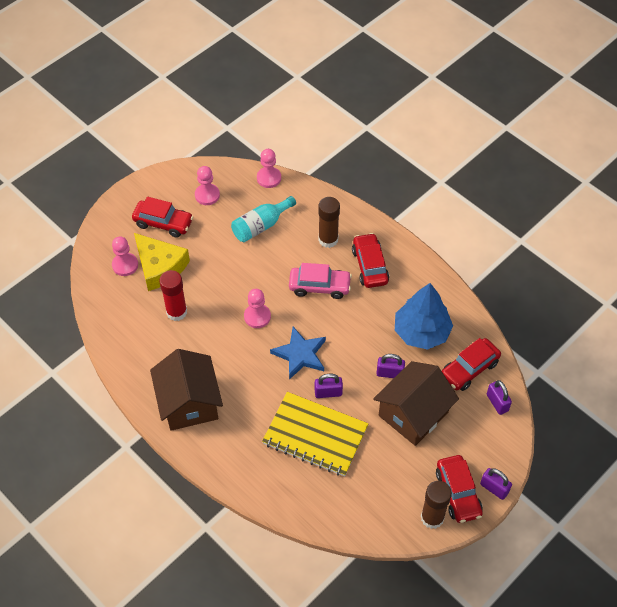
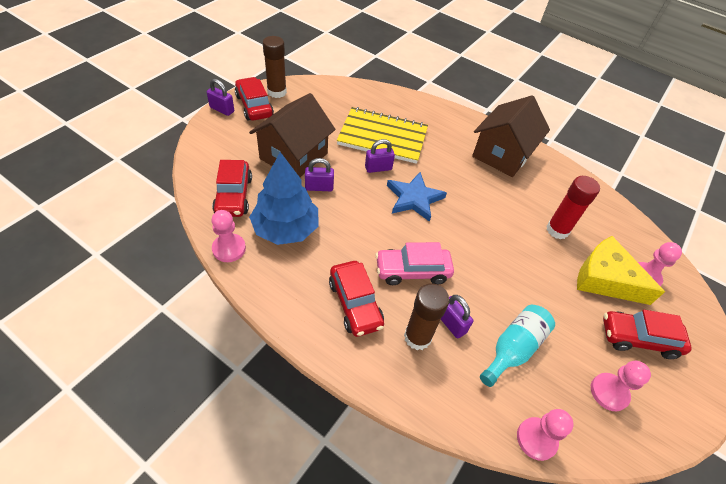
camera: 165 degrees right, 5 degrees down
brown house [150,349,223,431] -> brown house turned 60 degrees clockwise [472,95,550,177]
pink pawn [244,289,271,328] -> pink pawn moved to [212,210,246,262]
red car [442,338,501,391] -> red car turned 135 degrees clockwise [212,160,252,217]
purple padlock [487,380,512,415] -> purple padlock moved to [441,295,473,338]

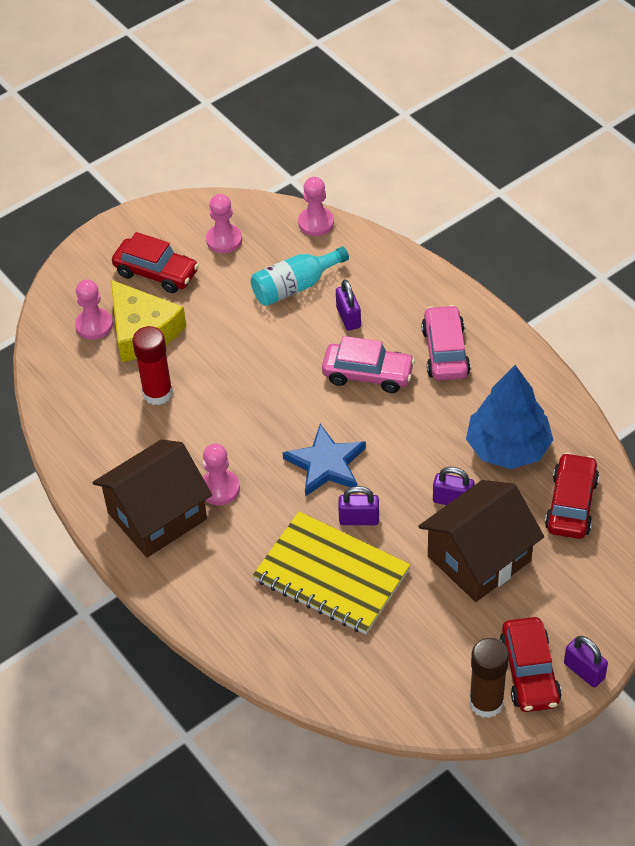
camera: 155 degrees left, 0 degrees up
pink pawn [212,210,246,262] -> pink pawn moved to [203,444,240,505]
red car [329,261,384,337] -> pink car [421,305,470,381]
brown glue stick [404,283,449,350] -> none

